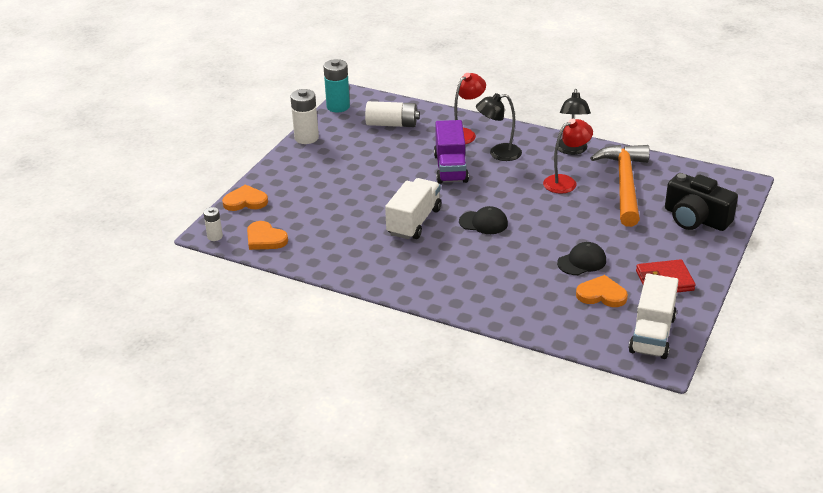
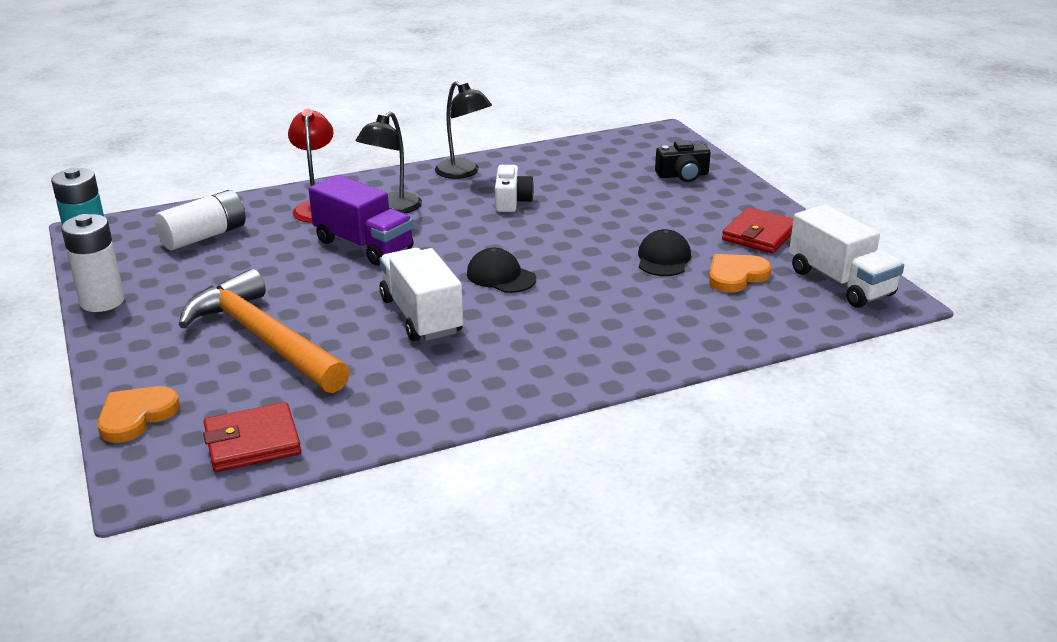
camera: 50 degrees left, 5 degrees down
white battery [203,207,223,241] -> none
orange heart [247,221,288,250] -> red wallet [203,402,301,472]
black cap [459,206,508,234] -> black cap turned 105 degrees counterclockwise [467,248,536,293]
red lamp [543,119,593,194] -> white camera [495,165,534,212]
orange hammer [590,145,650,227] -> orange hammer moved to [179,269,350,393]
black camera [665,173,738,231] -> black camera [655,140,711,182], size x0.61

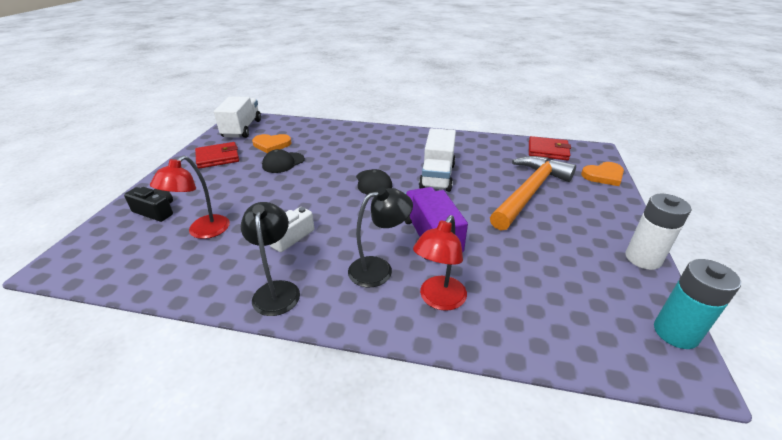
camera: 145 degrees left, 5 degrees up
white battery [155,190,246,250] -> none
orange hammer [179,269,350,393] -> orange hammer turned 135 degrees counterclockwise [490,156,576,231]
none -> red lamp [150,155,230,239]

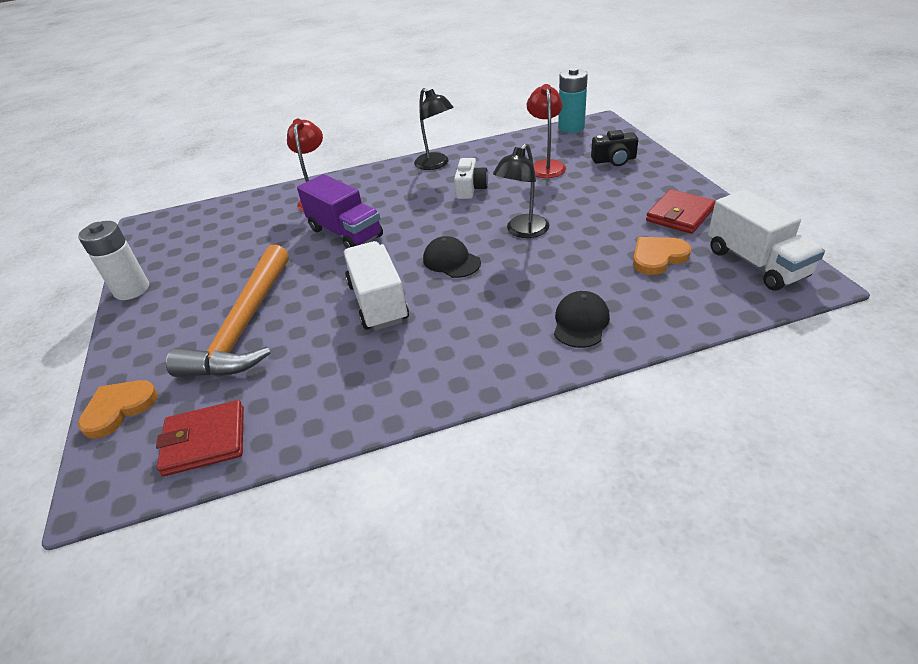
camera: 155 degrees right, 5 degrees up
black cap [262,149,305,173] -> black cap moved to [554,291,610,348]
black lamp [348,187,413,287] -> black lamp moved to [493,143,549,238]
turquoise battery [654,259,741,349] -> turquoise battery moved to [558,67,588,133]

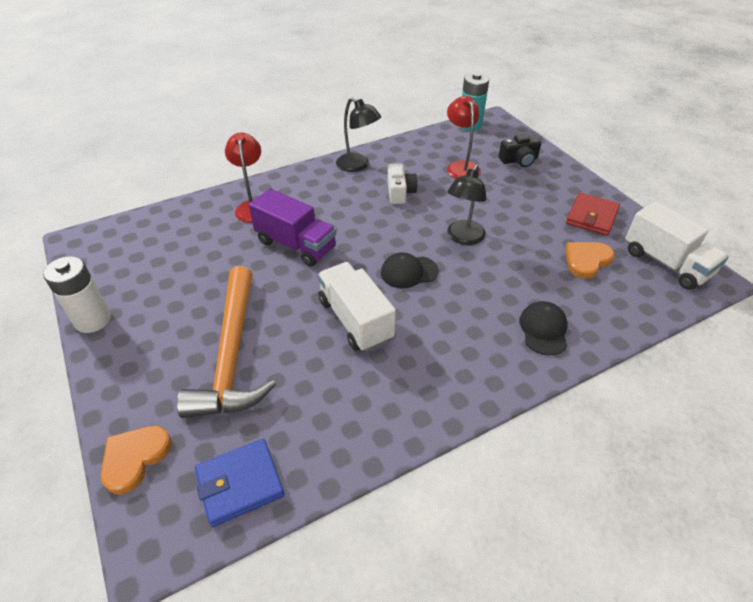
camera: 15 degrees left, 5 degrees up
red wallet [156,400,244,476] -> blue wallet [195,439,284,527]
black cap [423,236,481,278] -> black cap turned 45 degrees counterclockwise [381,252,439,288]

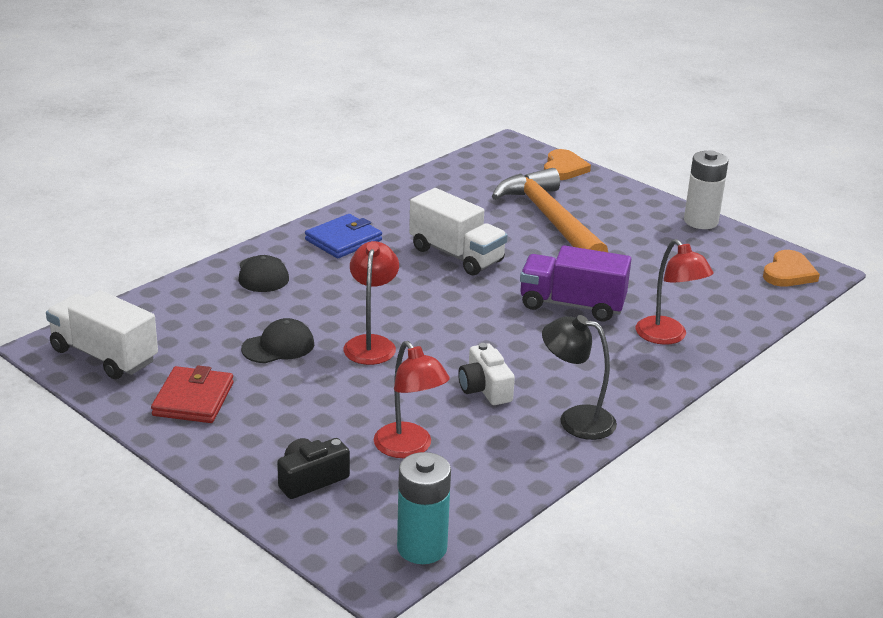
camera: 160 degrees right, 15 degrees down
blue wallet [195,439,284,527] -> blue wallet moved to [305,214,382,258]
black cap [381,252,439,288] -> black cap moved to [241,318,314,363]
black lamp [447,165,487,245] -> red lamp [343,241,399,365]
orange heart [566,242,615,279] -> orange heart moved to [763,250,820,287]

